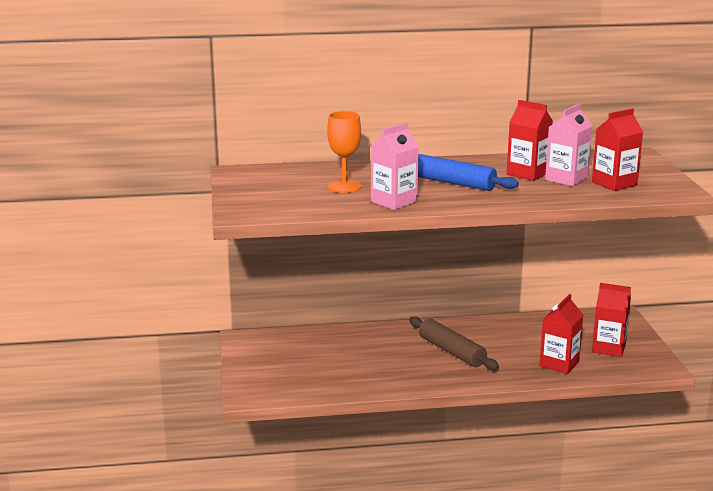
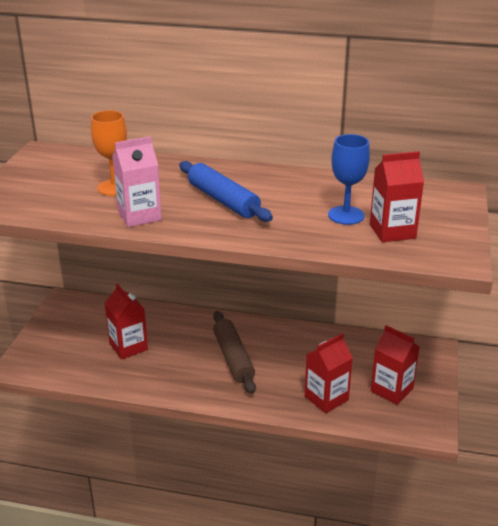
camera: 20 degrees right, 10 degrees up
red carton [507,100,553,181] -> red carton moved to [104,283,148,360]
pink carton [545,104,593,186] -> blue goblet [328,134,370,225]

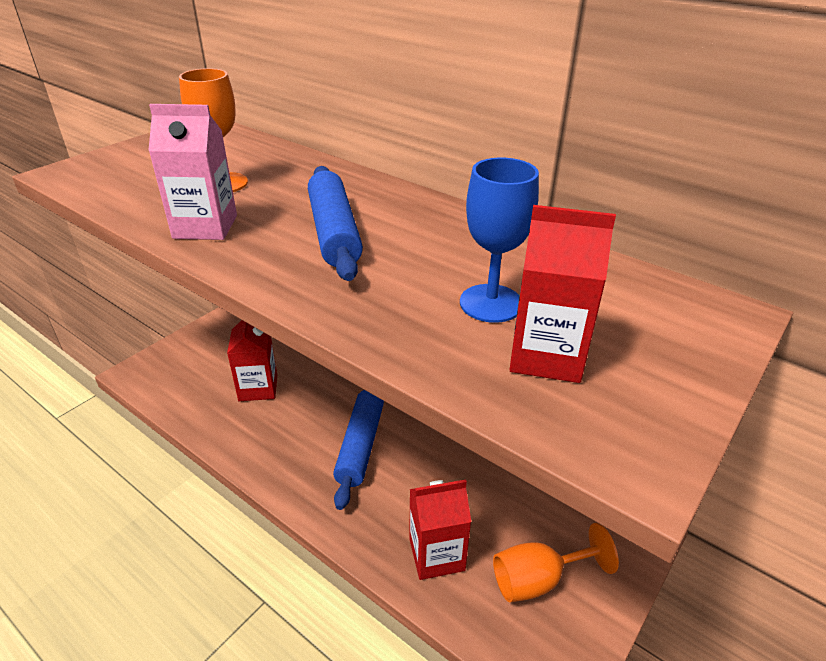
camera: 25 degrees right, 5 degrees up
brown rolling pin [213,311,256,394] -> blue rolling pin [333,390,384,510]
red carton [371,325,420,405] -> orange goblet [493,523,619,603]

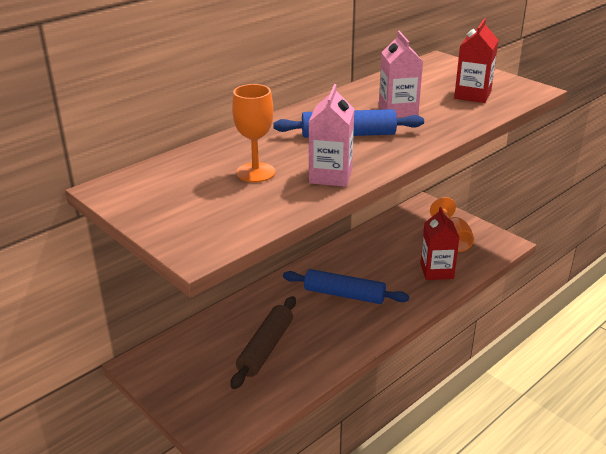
camera: 80 degrees left, 5 degrees down
red carton [227,320,277,401] -> brown rolling pin [231,296,296,389]
blue goblet [460,158,539,323] -> none
none -> pink carton [379,31,423,118]

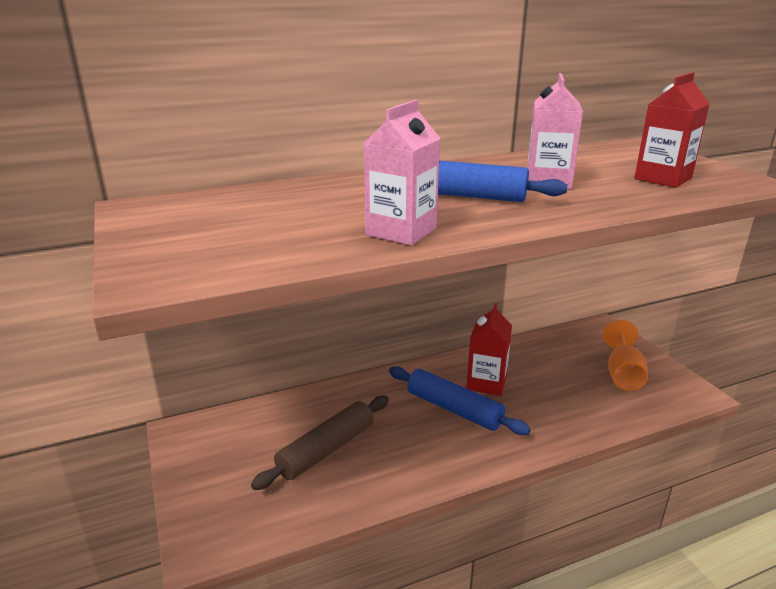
camera: 20 degrees right, 5 degrees down
orange goblet [232,84,275,182] -> none
red carton [420,207,459,280] -> red carton moved to [467,303,512,396]

